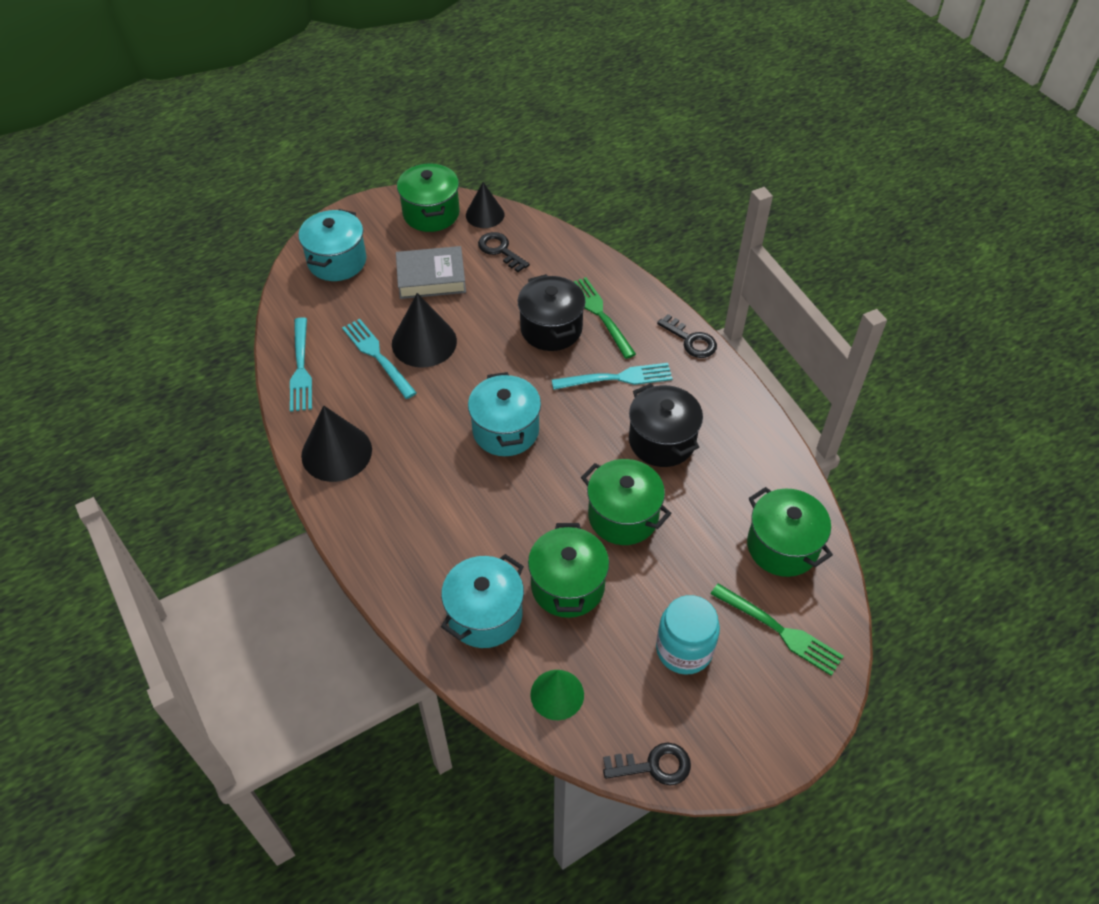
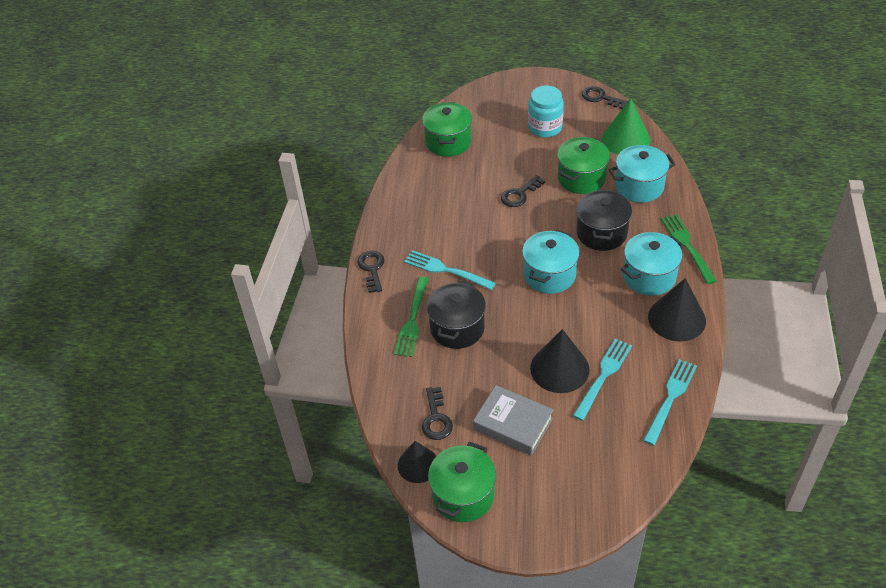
camera: 140 degrees left, 5 degrees down
turquoise pot [298,209,367,281] -> turquoise pot moved to [621,232,684,295]
turquoise fork [342,319,417,399] -> turquoise fork turned 150 degrees counterclockwise [573,339,632,421]
green cone [530,670,584,720] -> green cone [602,98,651,155], size x1.52
green pot [581,459,672,545] -> black key [501,175,545,207]
black pot [629,383,703,467] -> black pot moved to [576,189,632,251]
green fork [711,583,844,676] -> green fork moved to [661,214,716,284]

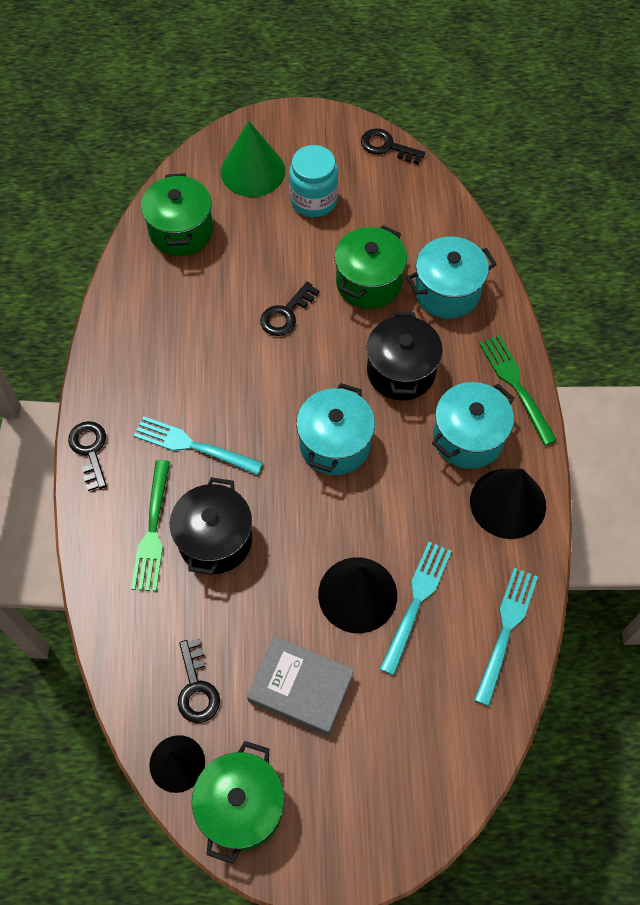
camera: 10 degrees left, 15 degrees up
green cone [602,98,651,155] -> green cone moved to [221,121,285,197]

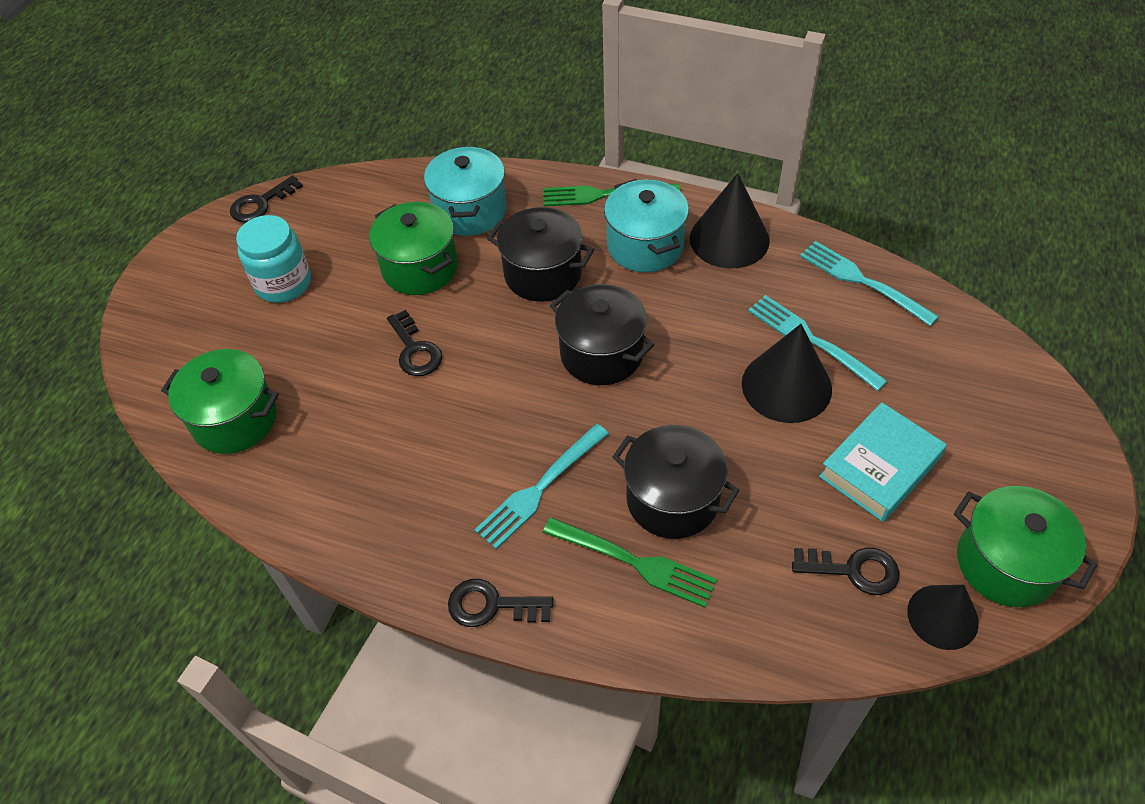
camera: 65 degrees left, 10 degrees down
green cone [221,121,285,197] -> none
grey book [247,636,354,736] -> turquoise book [819,402,947,522]
turquoise pot [296,383,375,475] -> black pot [550,284,654,385]

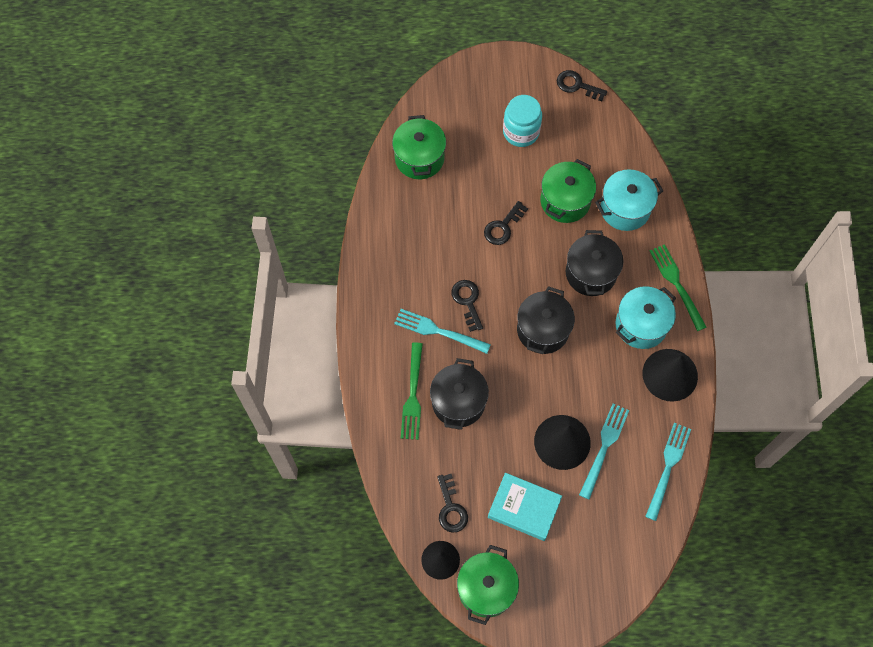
camera: 65 degrees right, 15 degrees up
black key [448,579,554,627] -> black key moved to [451,280,483,332]

